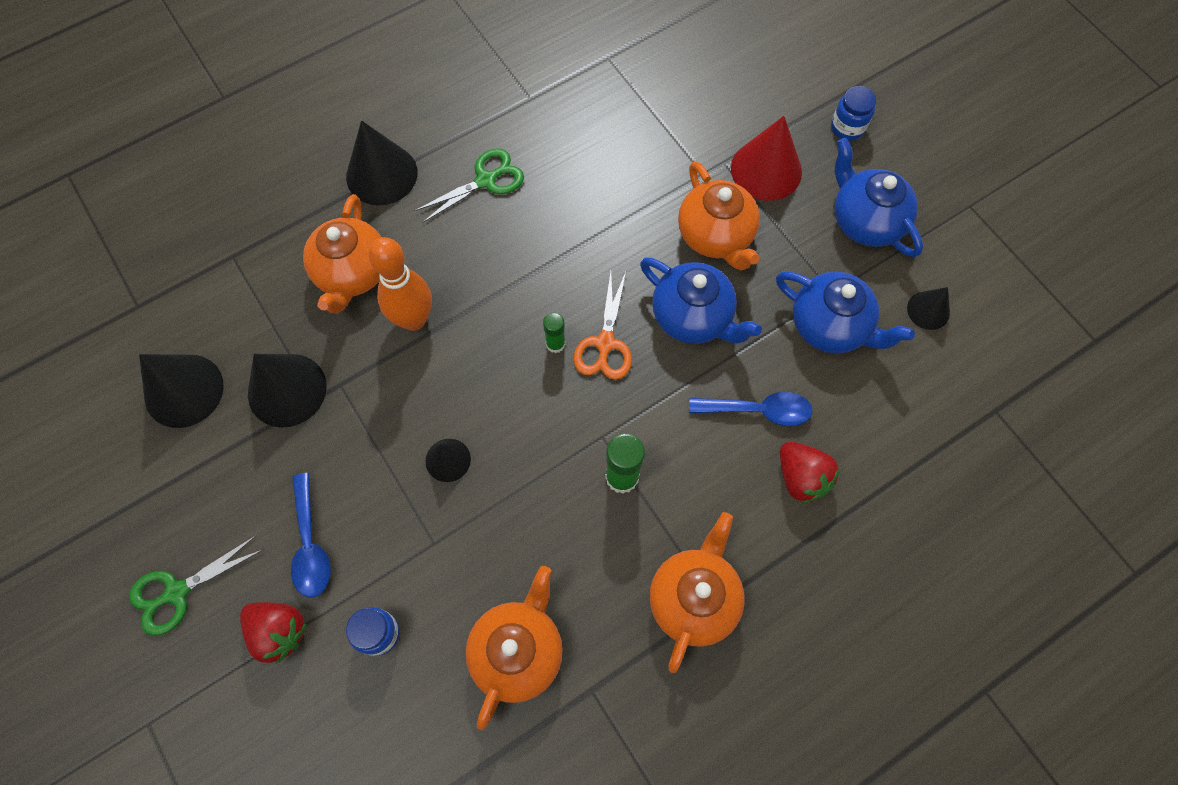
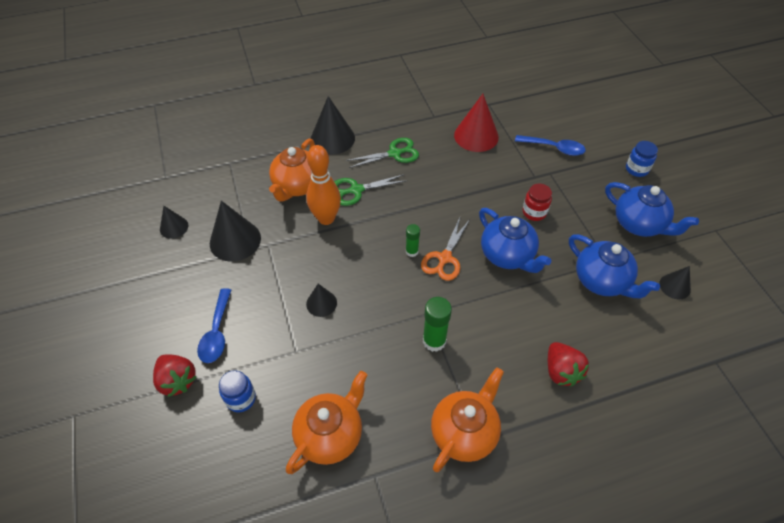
camera: 15 degrees right, 15 degrees down
green scissors [129,535,262,636] -> green scissors moved to [334,174,407,206]
black cone [139,354,224,428] -> black cone [160,206,188,239], size x0.56
orange teapot [678,161,760,271] -> red jar [523,184,552,221]
blue spoon [689,392,813,426] -> blue spoon moved to [515,135,586,156]
red cone [731,116,802,201] -> red cone moved to [454,94,499,152]
blue teapot [834,138,923,257] -> blue teapot turned 150 degrees clockwise [605,182,699,237]

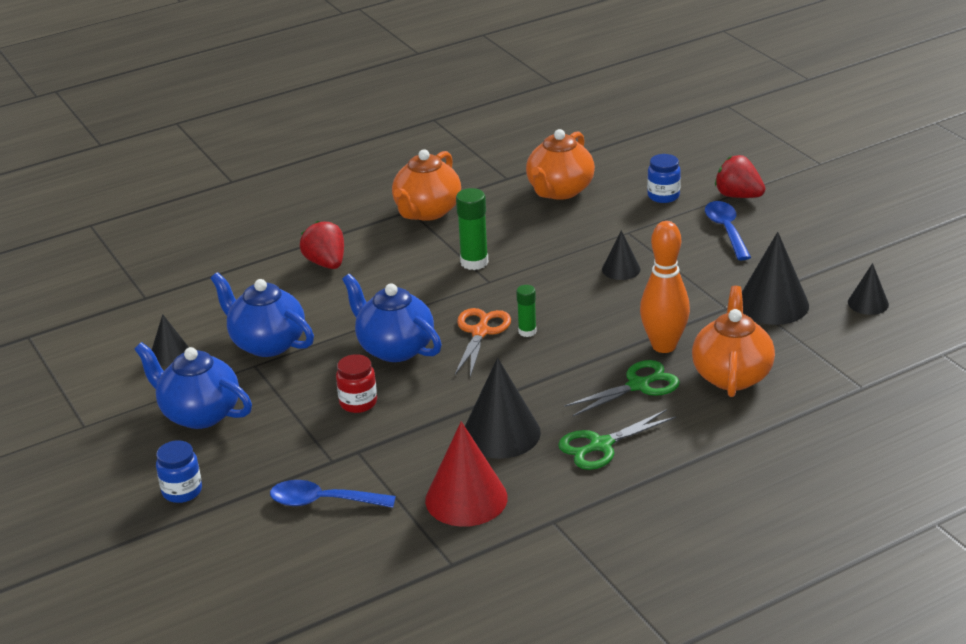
camera: 170 degrees right, 20 degrees down
black cone [311,96,355,155] -> black cone moved to [465,358,541,459]

